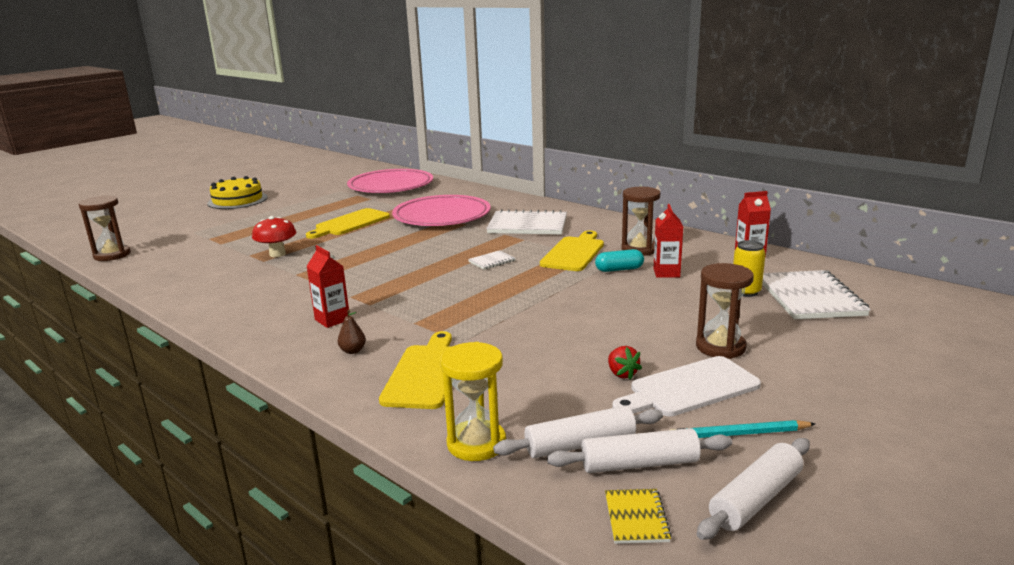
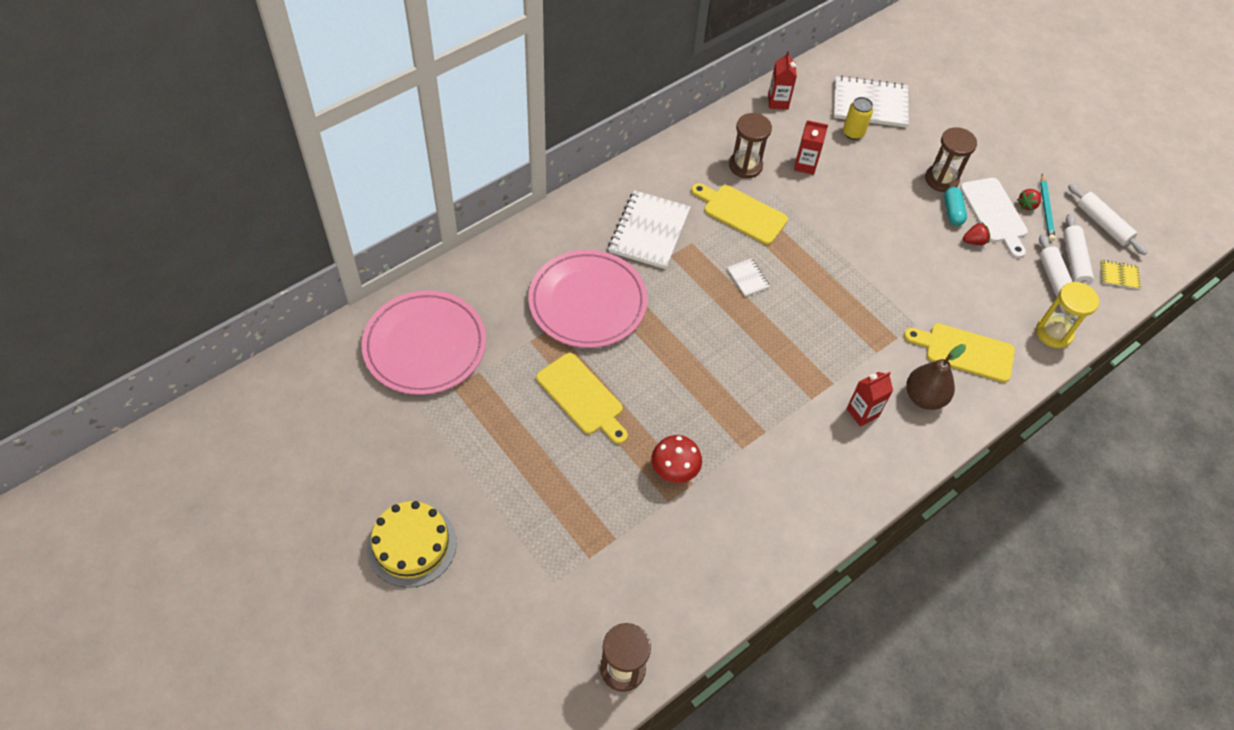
camera: 85 degrees left, 35 degrees up
brown pear [338,310,366,354] -> brown pear [906,344,966,410], size x2.05
turquoise capsule [595,249,644,272] -> turquoise capsule moved to [944,187,967,226]
none -> red strawberry [1017,189,1041,211]

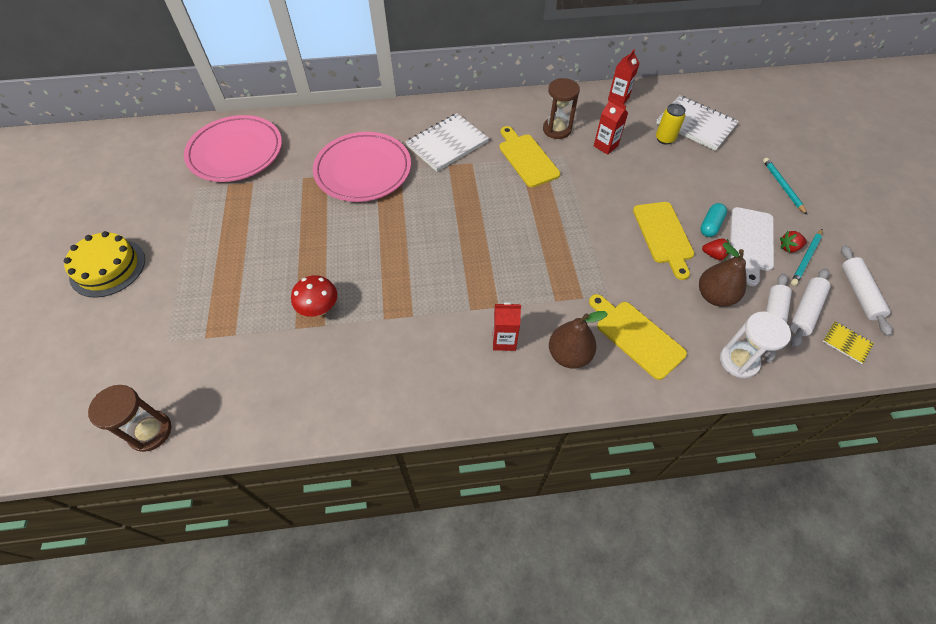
camera: 35 degrees right, 0 degrees up
yellow cutting board [536,353,628,444] -> yellow cutting board moved to [633,202,695,280]
white notebook [727,258,770,297] -> none
brown hourglass [925,127,977,192] -> none
yellow hourglass [1036,282,1099,348] -> white hourglass [720,312,791,378]
none -> brown pear [699,243,746,307]
none -> turquoise pencil [763,158,807,215]

